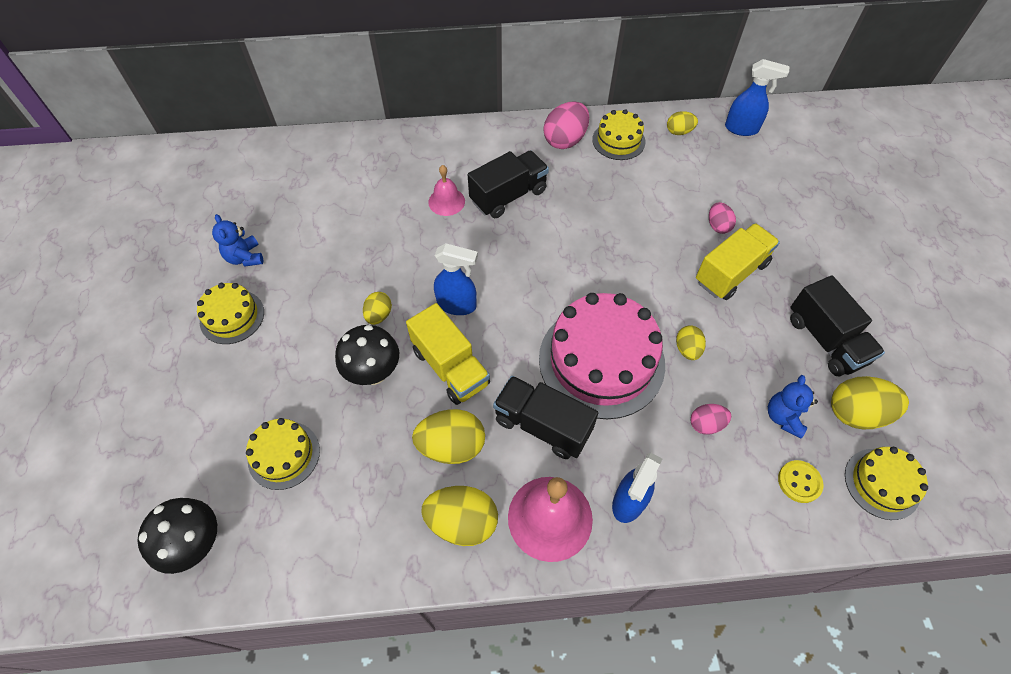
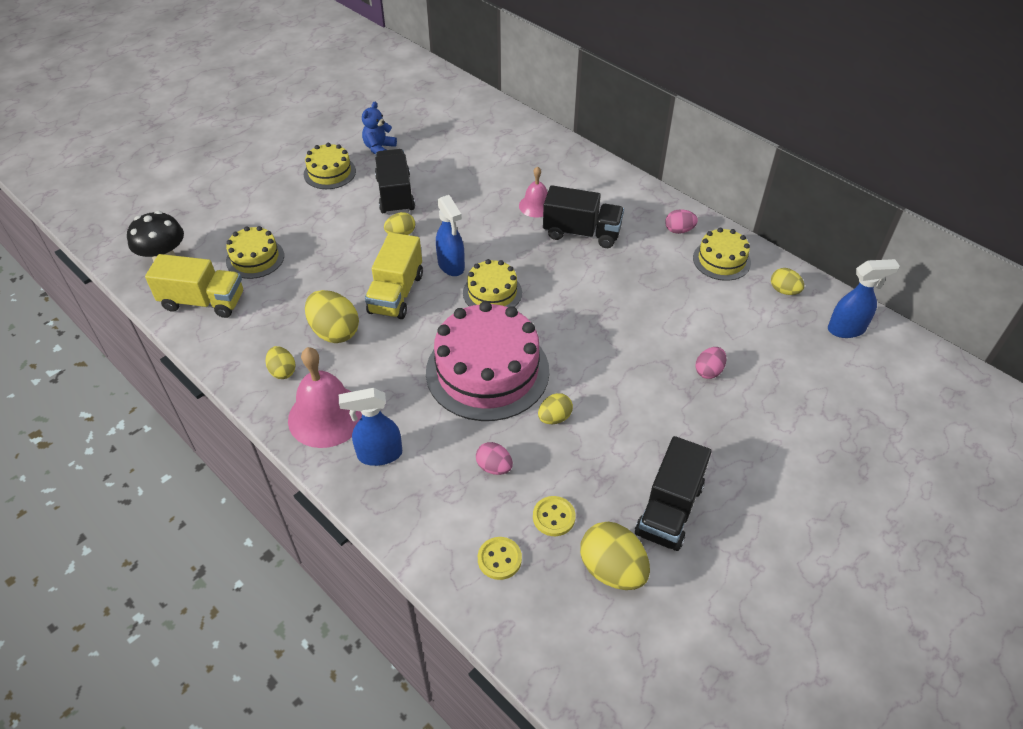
camera: 50 degrees right, 10 degrees down
black mushroom [335,325,399,385] -> none
yellow egg [421,486,498,546] -> yellow egg [266,346,296,379], size x0.57
black truck [493,376,598,459] -> black truck moved to [375,149,415,215]
pink egg [544,101,589,149] -> pink egg [665,209,698,234], size x0.57
yellow truck [696,223,780,300] -> yellow truck moved to [145,254,243,318]
blue spray bottle [725,59,790,136] -> blue spray bottle turned 75 degrees counterclockwise [828,259,900,338]
blue teddy bear [768,375,818,438] -> yellow button [533,496,576,536]
yellow cake [845,447,928,520] -> yellow cake moved to [463,259,522,307]

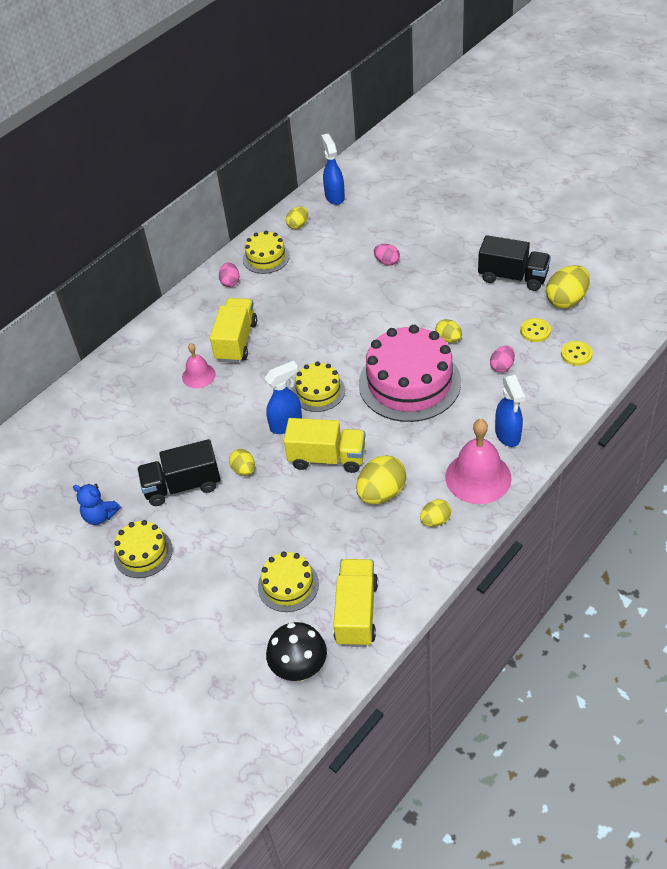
camera: 90 degrees left, 0 degrees up
black truck [543,185,624,248] -> yellow truck [210,298,257,363]

